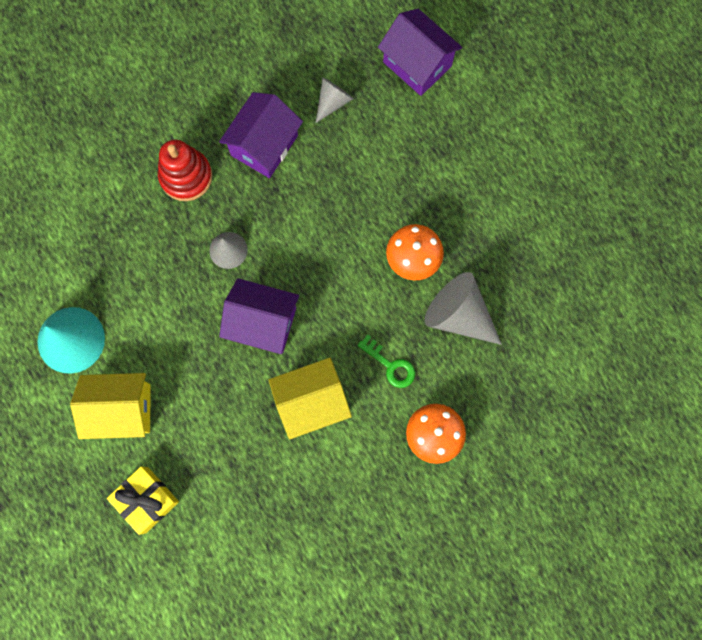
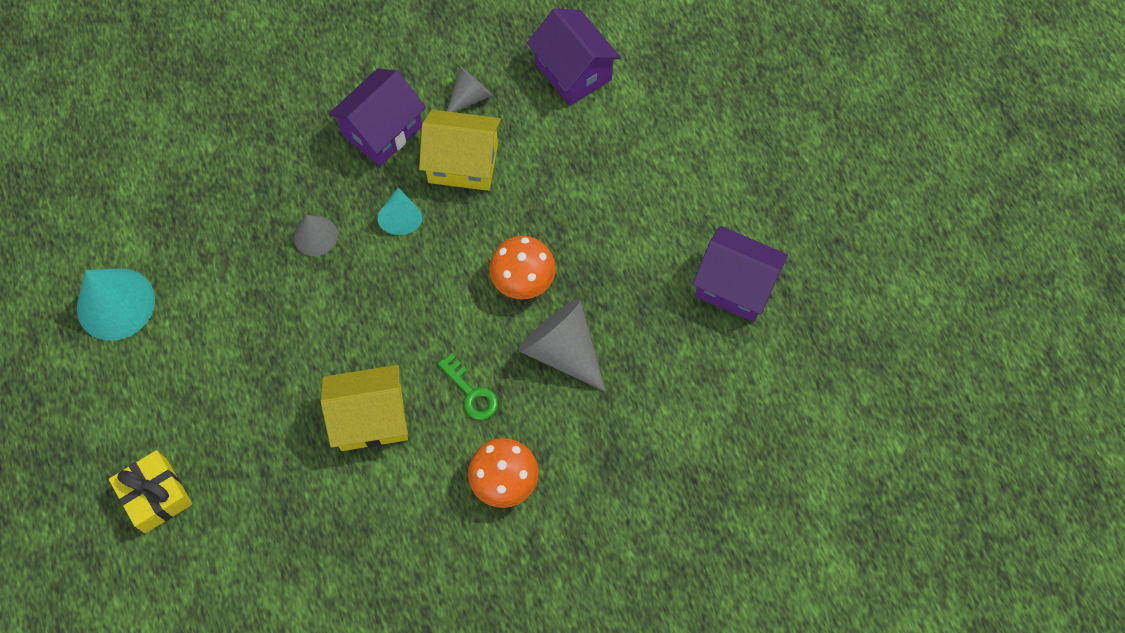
camera: 10 degrees right, 10 degrees down
yellow house [70,373,151,439] -> yellow house moved to [419,110,501,191]
red stacking toy [158,140,212,201] -> none
purple house [219,278,299,354] -> purple house moved to [692,226,788,322]
none -> turquoise cone [378,188,422,235]

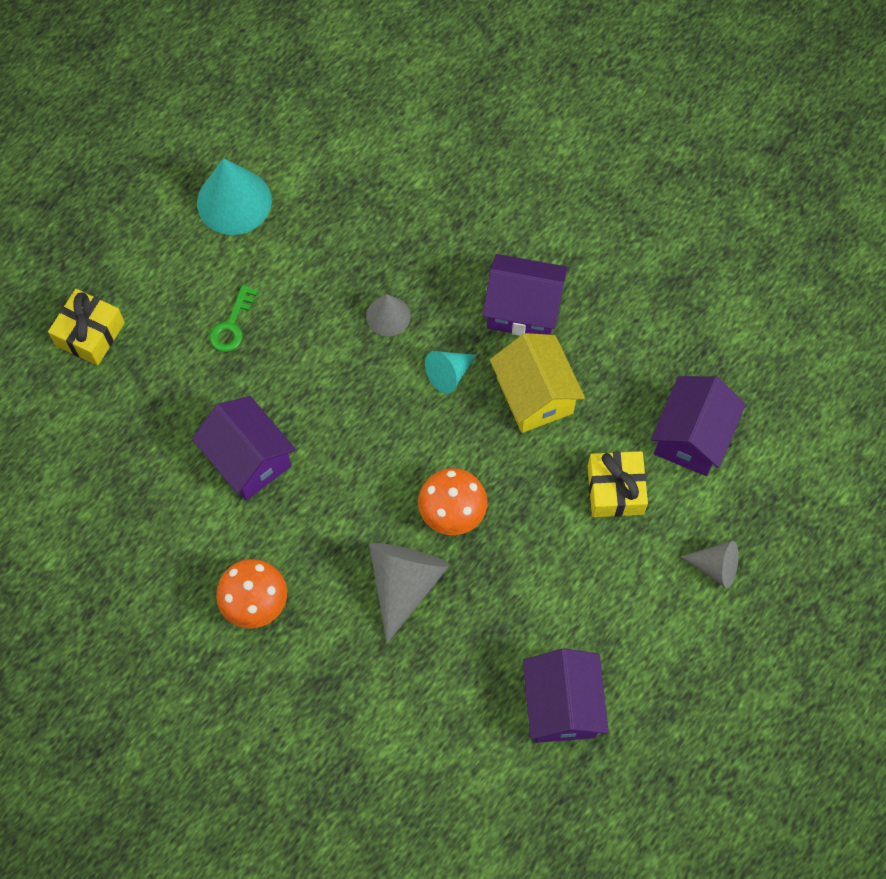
camera: 60 degrees right, 0 degrees up
yellow house [320,365,408,451] -> purple house [192,396,296,500]
green key [438,354,498,420] -> green key moved to [210,285,258,352]
grey cone [447,67,492,112] -> grey cone moved to [681,541,738,588]
none -> yellow gift [588,451,648,517]

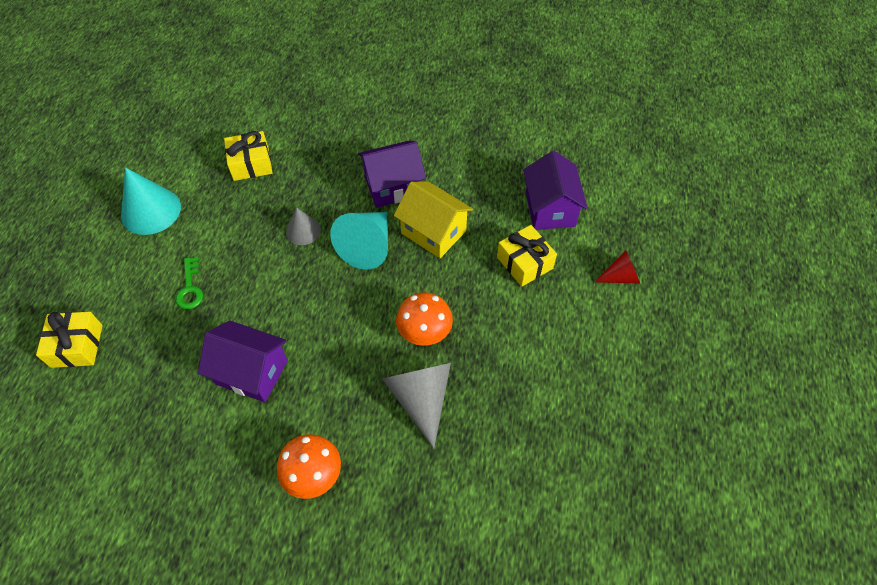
camera: 30 degrees left, 10 degrees down
turquoise cone [425,351,476,394] -> turquoise cone [330,212,388,270], size x1.73
purple house [523,648,609,743] -> none
grey cone [681,541,738,588] -> red cone [595,250,640,284]
none -> yellow gift [224,131,272,181]

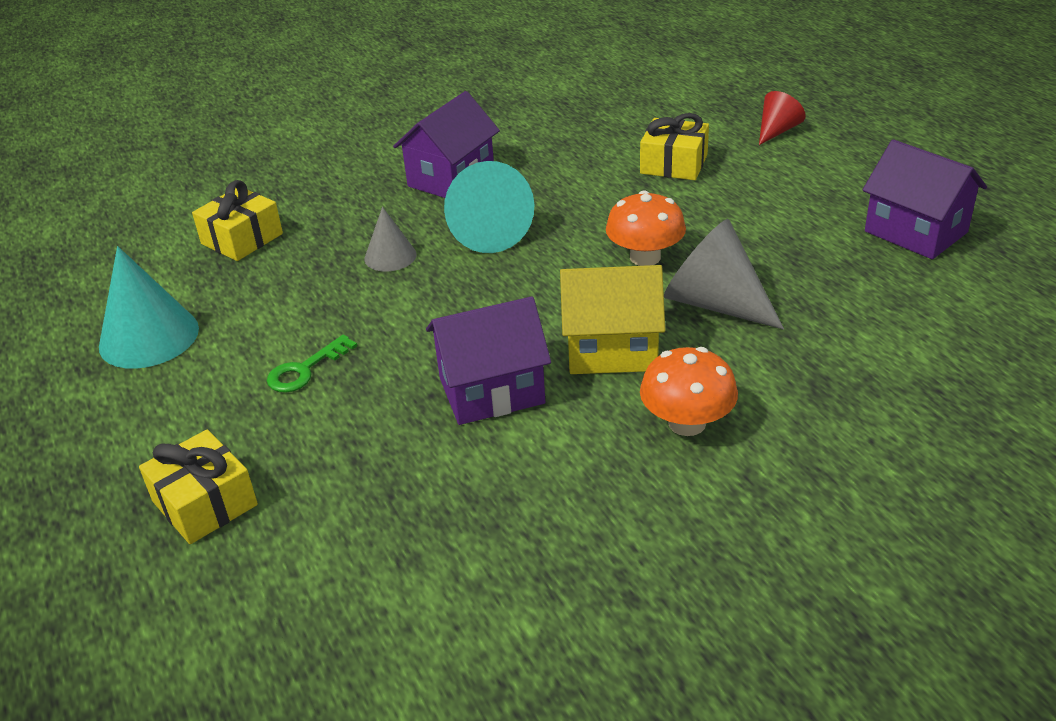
camera: 35 degrees left, 20 degrees down
green key [176,257,203,309] -> green key turned 90 degrees clockwise [267,334,357,393]
yellow house [394,181,473,258] -> yellow house moved to [560,265,666,374]
purple house [523,151,588,230] -> purple house moved to [863,139,987,259]

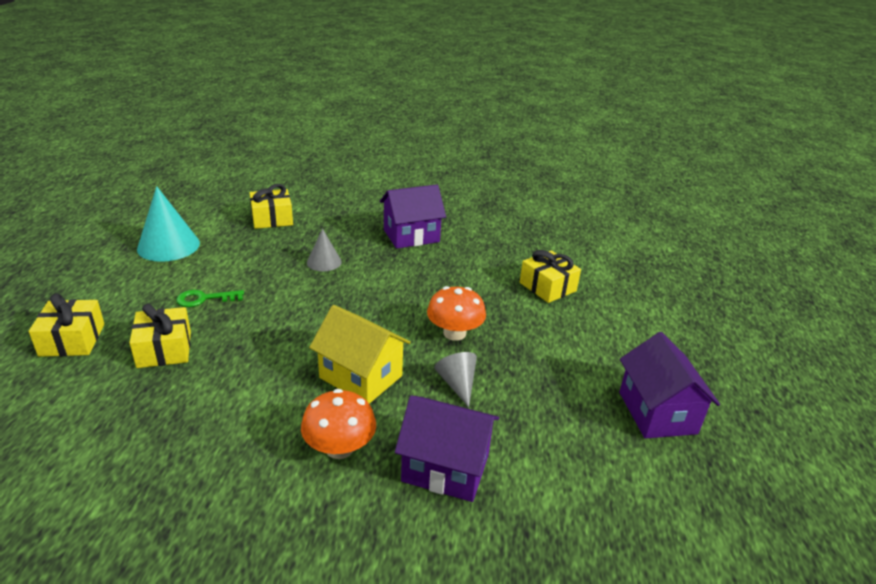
camera: 30 degrees right, 5 degrees down
purple house [426,296,551,425] -> purple house moved to [395,395,499,502]
turquoise cone [444,161,534,253] -> none
grey cone [664,219,784,330] -> grey cone [434,352,477,407], size x0.58
red cone [759,91,806,145] -> none
none -> yellow gift [129,303,191,368]

